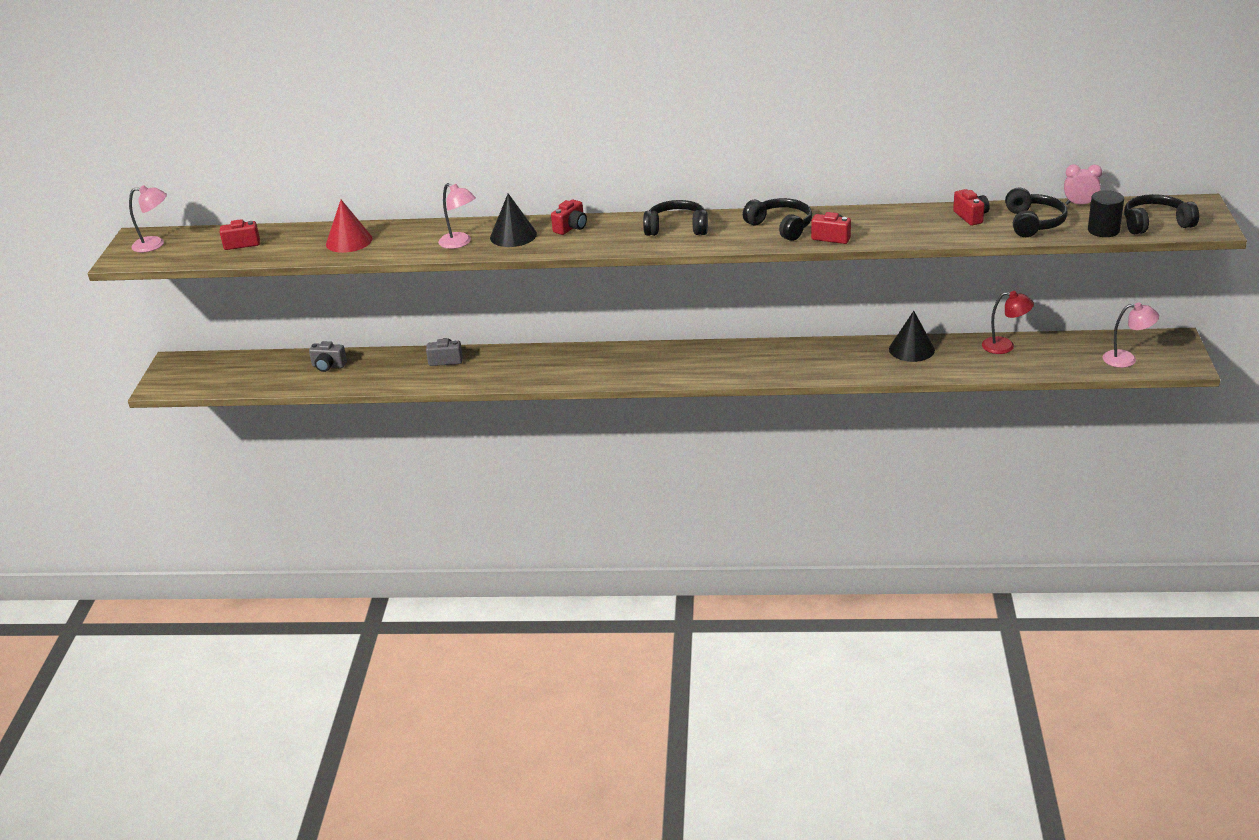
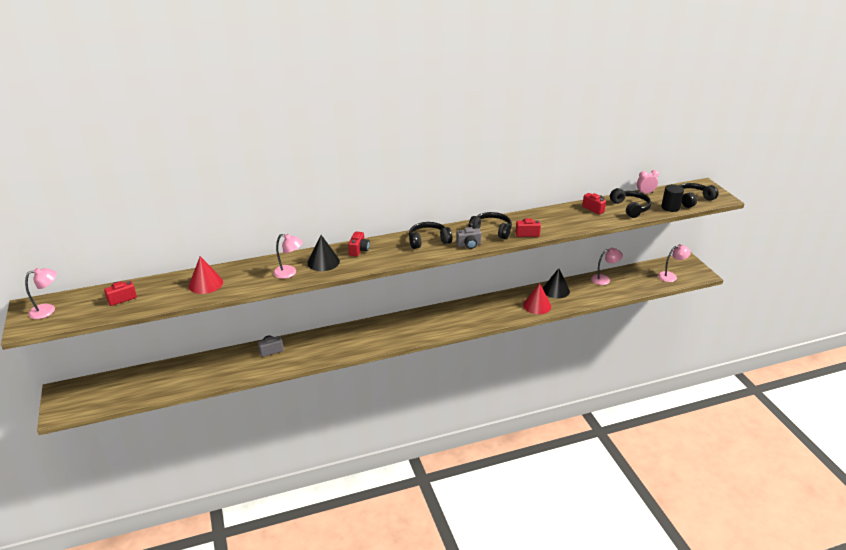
camera: 25 degrees left, 0 degrees up
grey camera [309,341,347,372] -> grey camera moved to [456,227,481,249]
red lamp [982,291,1034,354] -> pink lamp [591,247,623,285]
none -> red cone [523,283,551,314]

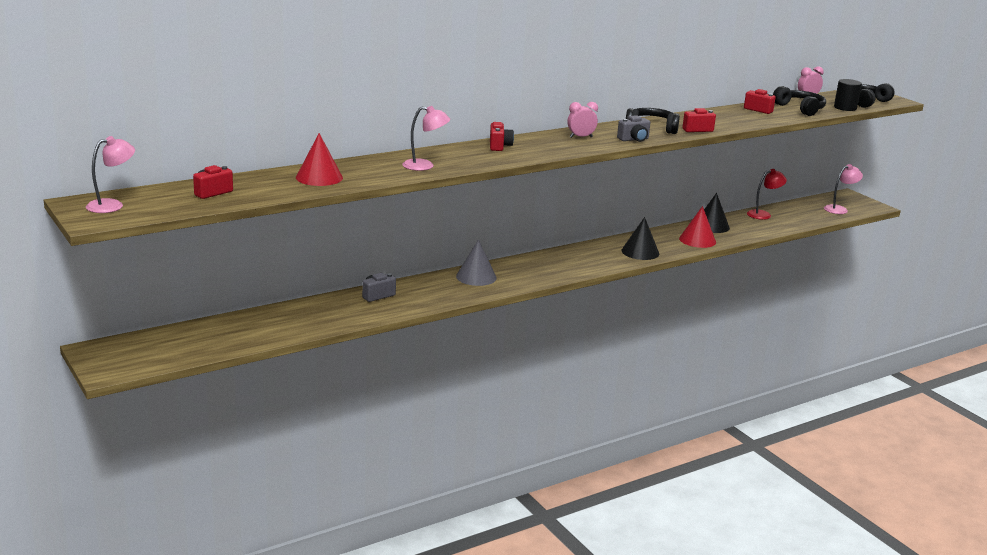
camera: 15 degrees left, 10 degrees down
black cone [307,235,340,271] -> black cone moved to [621,217,659,260]
black headphones [409,222,453,249] -> pink clock [567,102,598,138]
pink lamp [591,247,623,285] -> red lamp [747,169,787,220]
none -> grey cone [456,240,497,286]

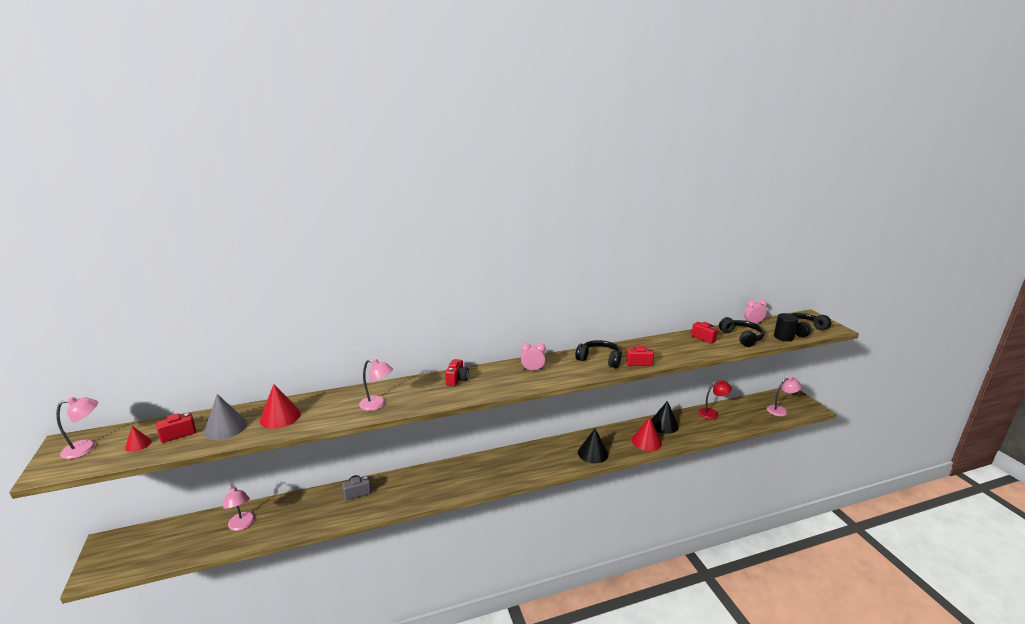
camera: 15 degrees right, 0 degrees up
grey cone [456,240,497,286] -> grey cone moved to [204,394,247,440]
grey camera [617,115,650,142] -> none
none -> red cone [125,426,152,452]
none -> pink lamp [223,484,255,531]

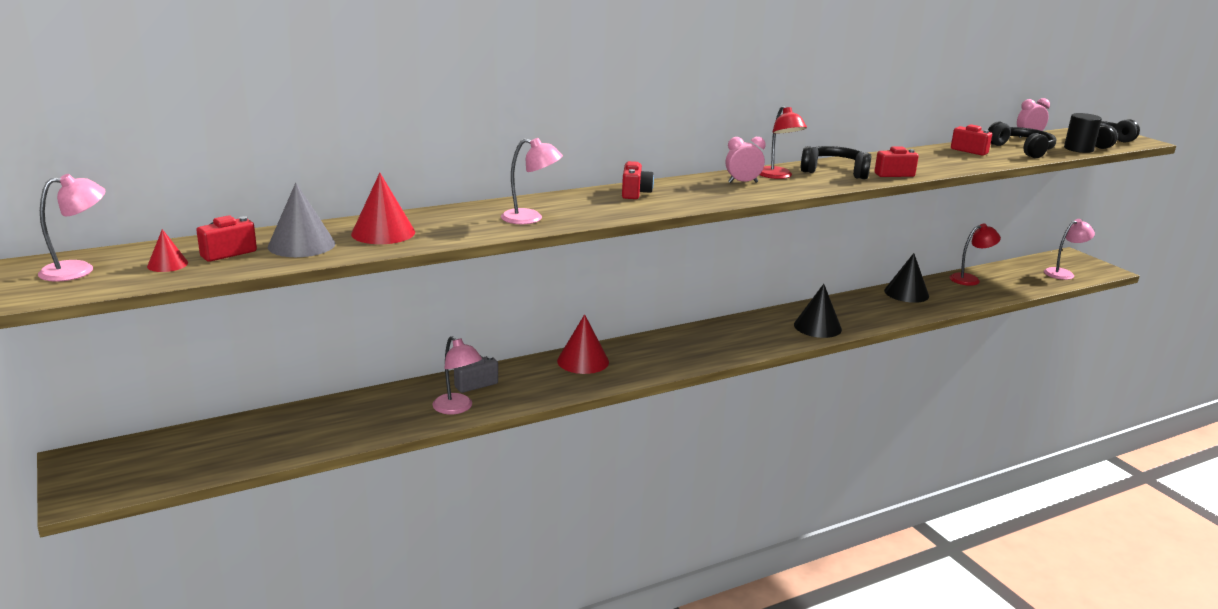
camera: 10 degrees left, 0 degrees up
pink lamp [223,484,255,531] -> pink lamp moved to [432,336,482,414]
red cone [632,417,662,451] -> red cone moved to [557,314,609,374]
none -> red lamp [760,106,807,179]

